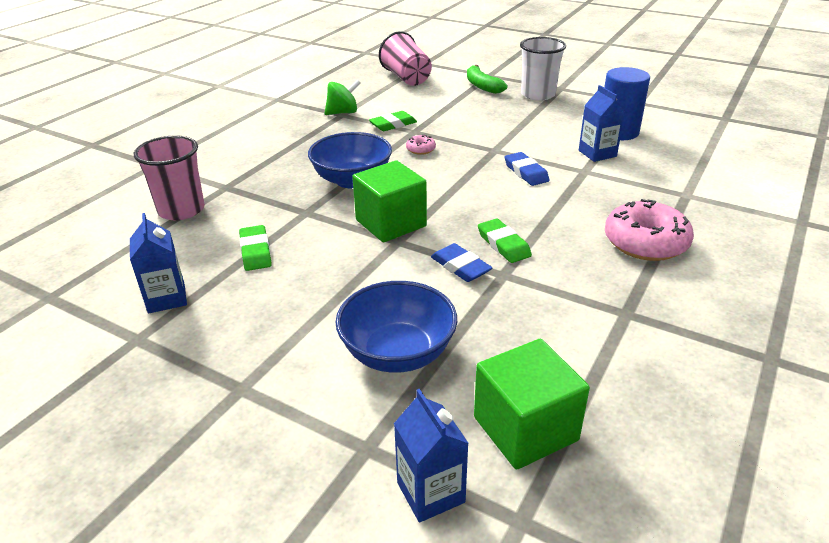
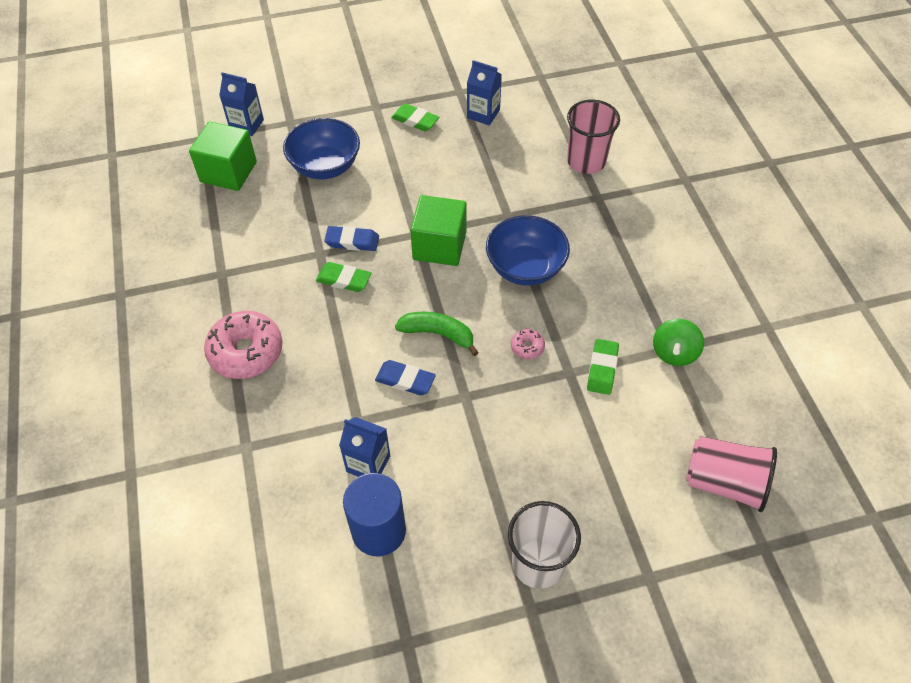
camera: 135 degrees right, 20 degrees up
green eraser [239,225,272,271] -> green eraser moved to [391,103,439,131]
green banana [467,65,507,94] -> green banana moved to [395,312,479,356]

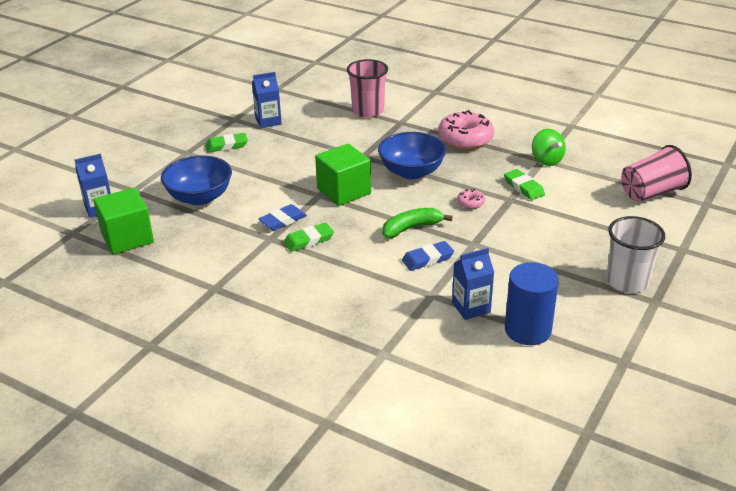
camera: 45 degrees left, 20 degrees down
pink donut [204,311,282,379] -> pink donut moved to [438,110,494,150]

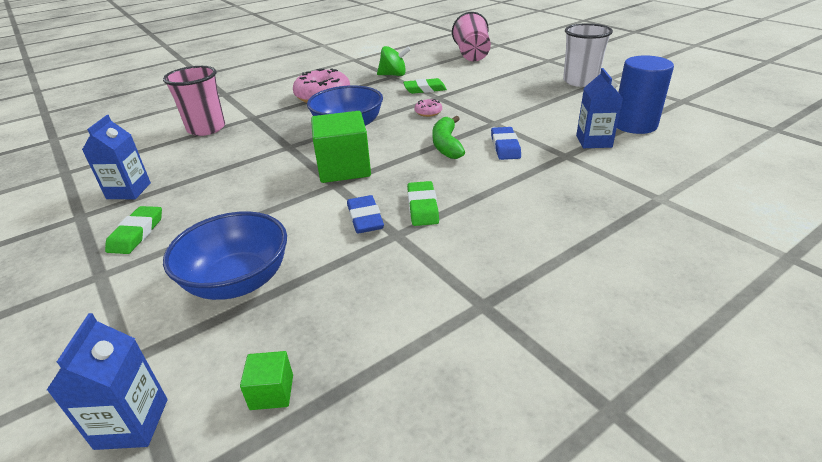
camera: 65 degrees left, 0 degrees up
green cube [94,188,154,254] -> green cube [240,351,293,410], size x0.46

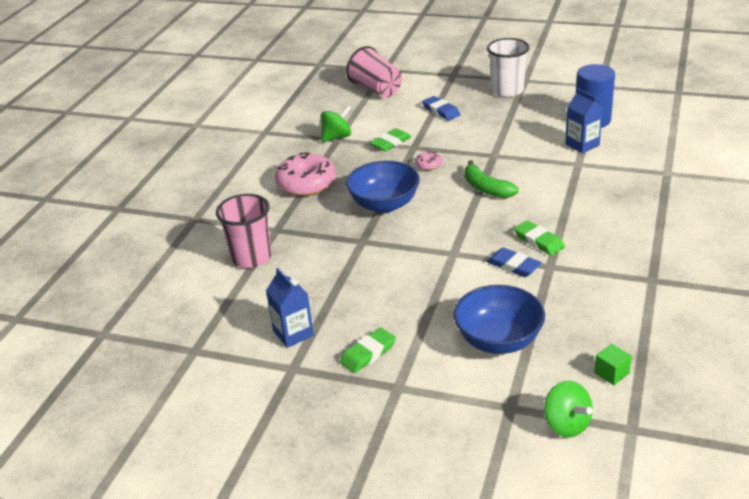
camera: 35 degrees left, 0 degrees up
blue carton [46,313,168,450] -> green spinning top [544,380,593,438]
green eraser [105,206,162,254] -> green eraser turned 75 degrees clockwise [340,328,396,373]
green cube [311,111,371,183] -> none
blue eraser [491,127,521,160] -> blue eraser moved to [422,96,461,121]

